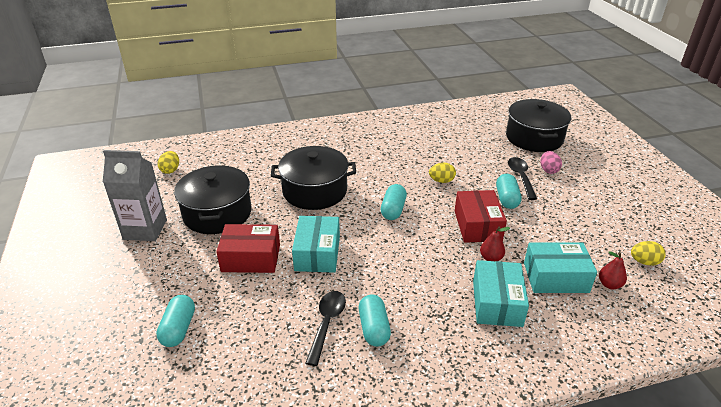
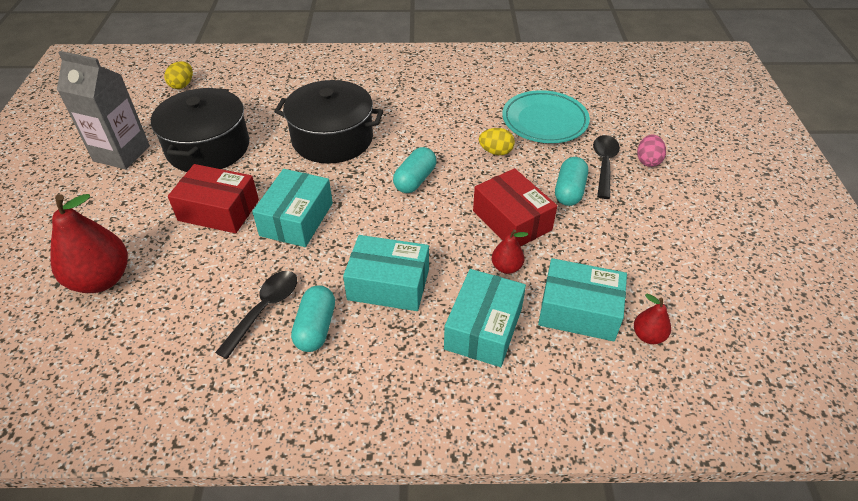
camera: 15 degrees right, 10 degrees up
turquoise capsule [156,295,195,347] -> red pear [50,194,128,293]
red box [455,190,507,243] -> red box turned 45 degrees counterclockwise [473,168,557,247]
black pot [506,99,571,152] -> none
yellow egg [631,241,666,266] -> none
none -> turquoise box [343,235,429,311]
none -> turquoise plate [502,90,590,143]

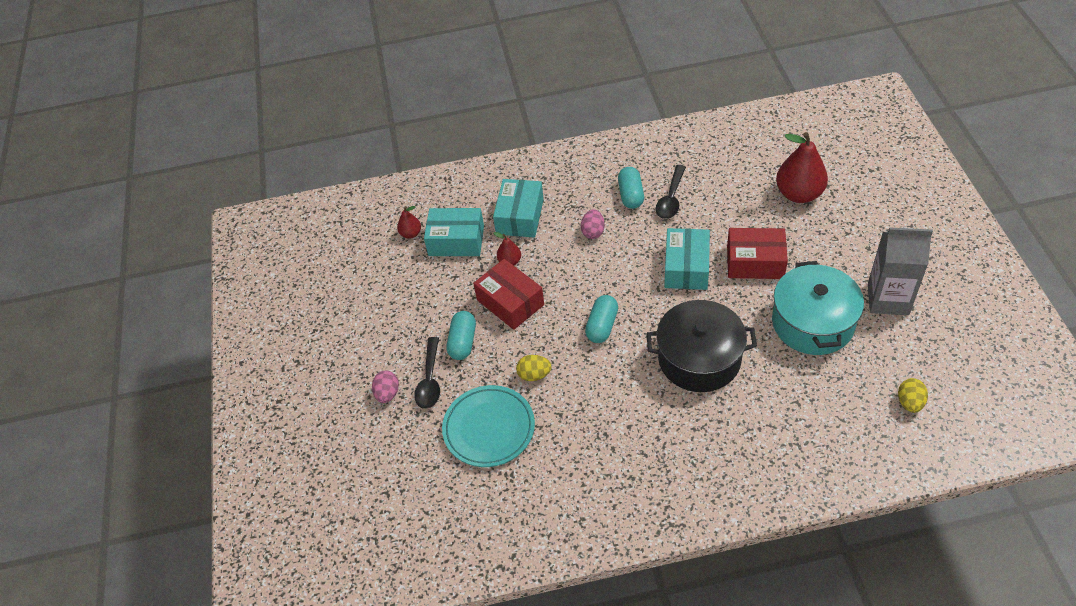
camera: 175 degrees right, 5 degrees up
black pot [151,88,249,172] -> turquoise pot [772,261,864,355]
turquoise box [343,235,429,311] -> pink egg [581,209,605,239]

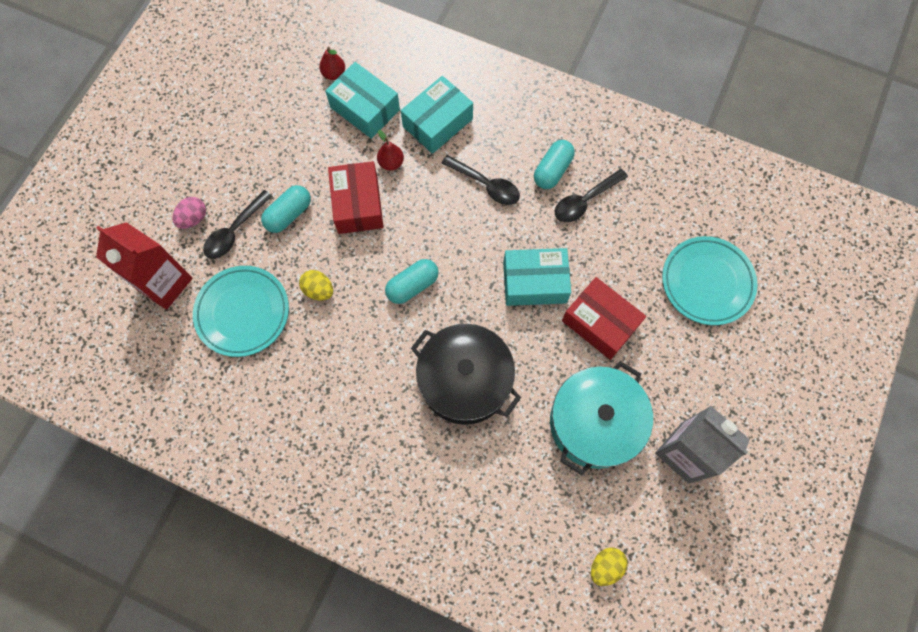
camera: 30 degrees right, 20 degrees up
pink egg [581,209,605,239] -> black spoon [442,155,520,205]
turquoise box [664,228,710,290] -> turquoise box turned 45 degrees clockwise [503,248,571,306]
red pear [776,132,828,203] -> turquoise plate [662,236,757,325]
none -> red carton [96,222,192,310]

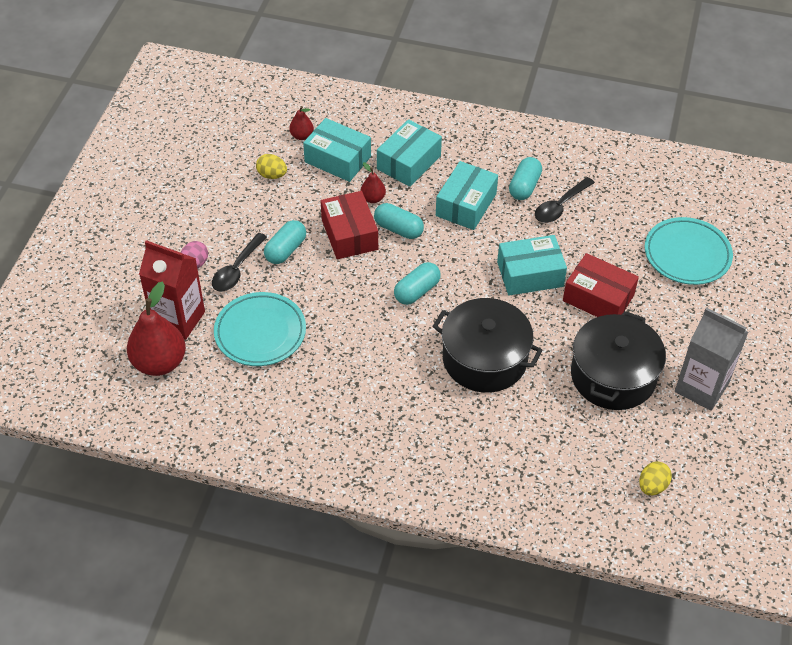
camera: 10 degrees left, 20 degrees down
yellow egg [299,270,333,300] -> yellow egg moved to [256,154,287,179]
black spoon [442,155,520,205] -> turquoise box [436,161,498,230]
turquoise pot [550,361,653,475] -> black pot [571,311,666,410]
none -> red pear [127,282,186,376]
none -> turquoise capsule [374,203,424,239]

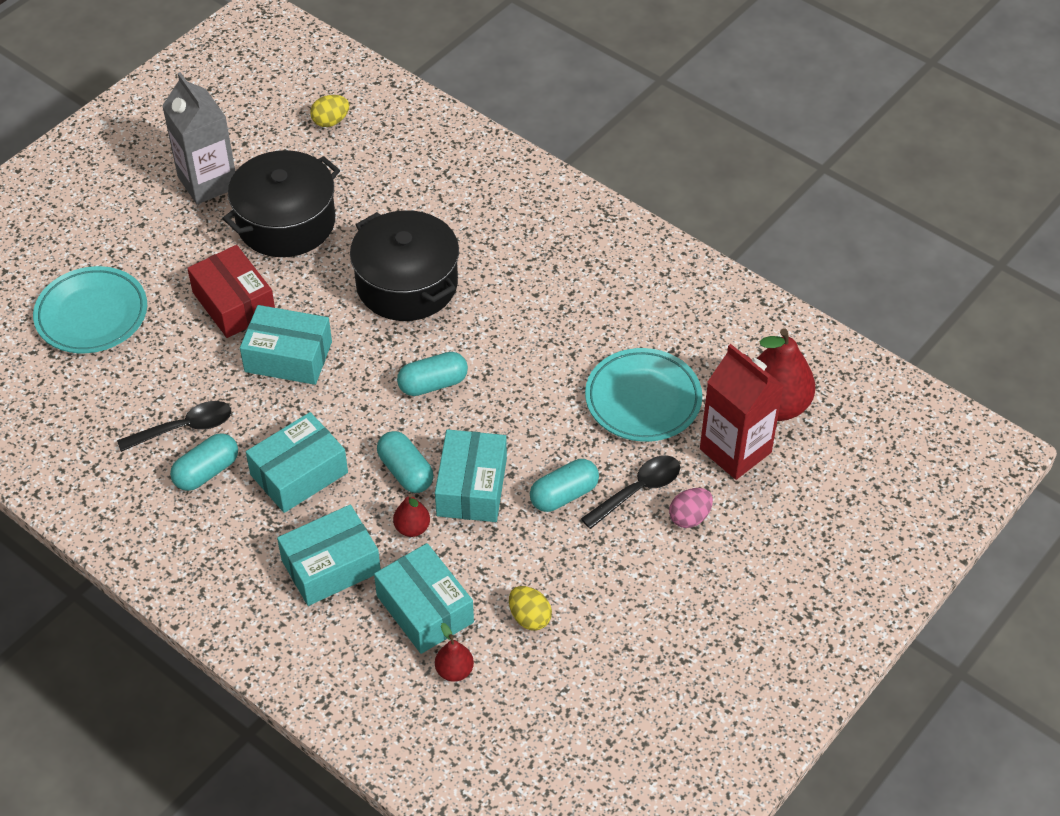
camera: 155 degrees left, 0 degrees up
red box [321,191,378,259] -> turquoise box [435,429,507,522]

